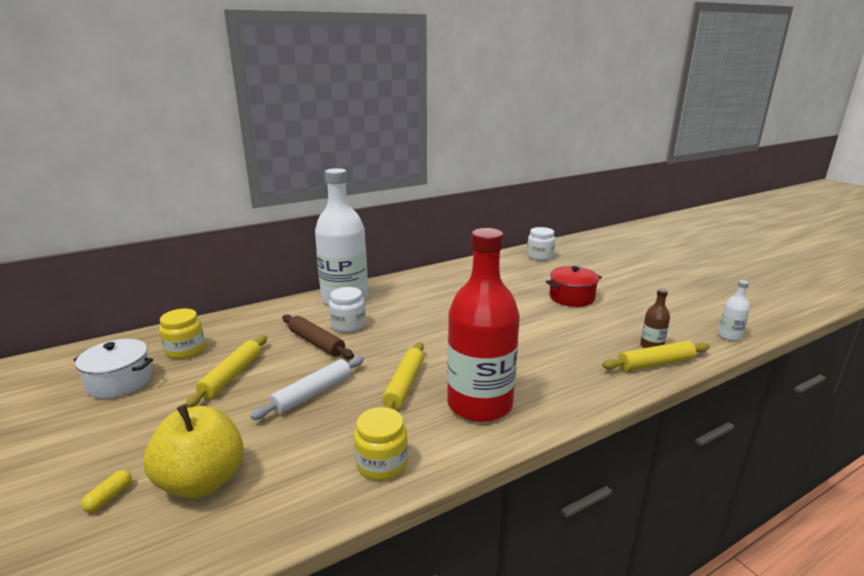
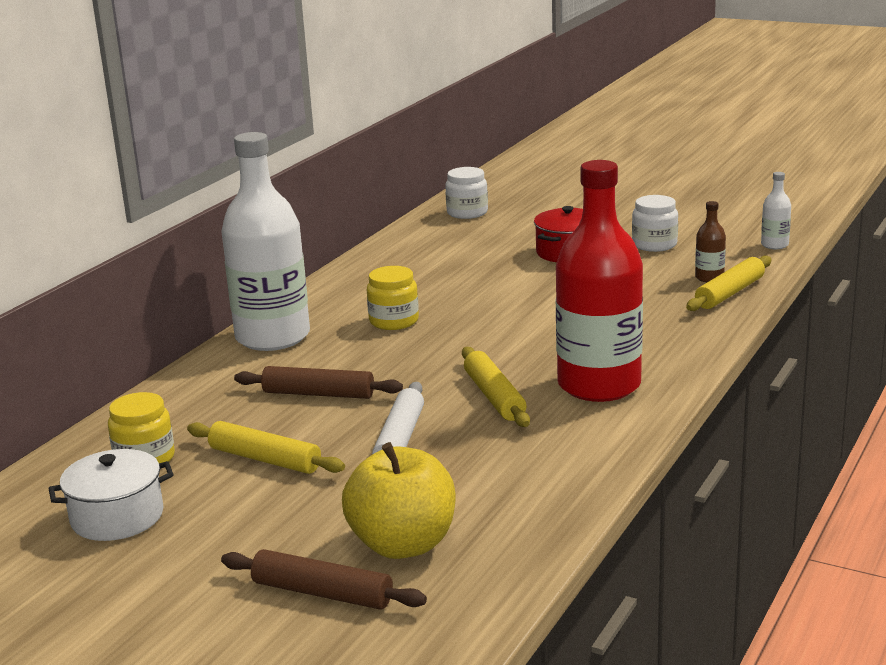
camera: 30 degrees left, 0 degrees up
yellow capsule [81,470,132,513] -> brown rolling pin [221,549,427,610]
yellow rolling pin [186,335,267,408] -> yellow rolling pin turned 45 degrees counterclockwise [187,421,345,474]
white jar [329,287,366,333] -> white jar moved to [632,195,678,252]
yellow jar [354,407,408,480] -> yellow jar moved to [367,266,419,330]

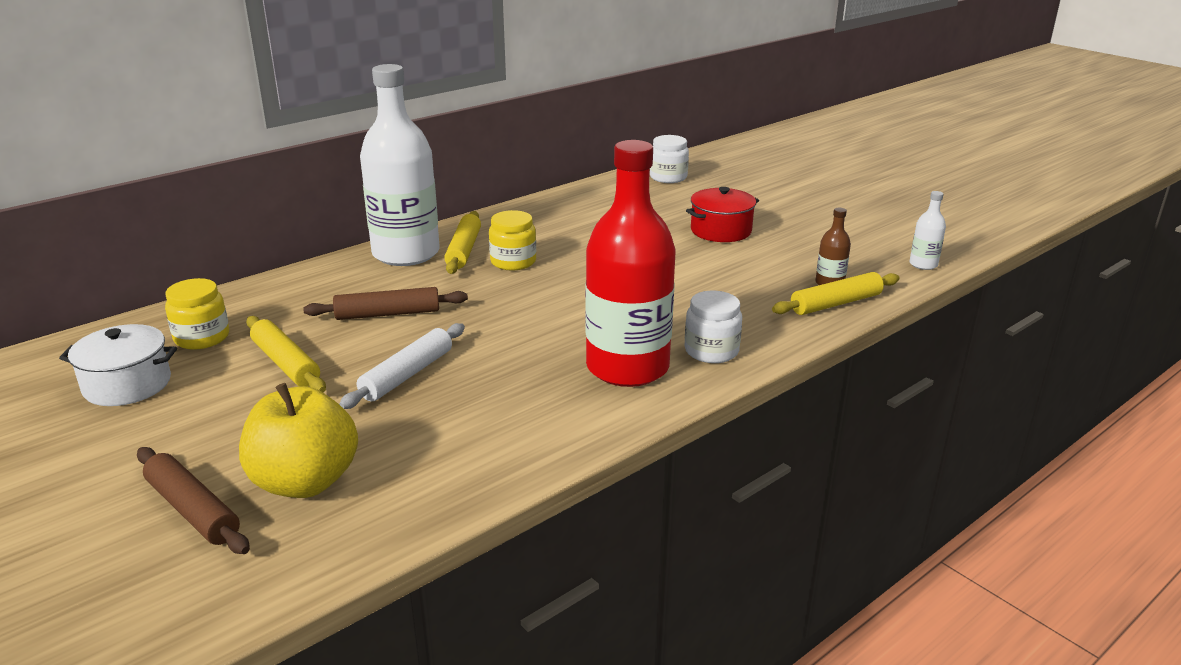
camera: 20 degrees right, 5 degrees up
brown rolling pin [234,366,403,399] -> brown rolling pin turned 45 degrees counterclockwise [303,287,468,320]
yellow rolling pin [462,347,530,427] -> yellow rolling pin moved to [444,211,481,274]
white jar [632,195,678,252] -> white jar moved to [684,291,742,363]

